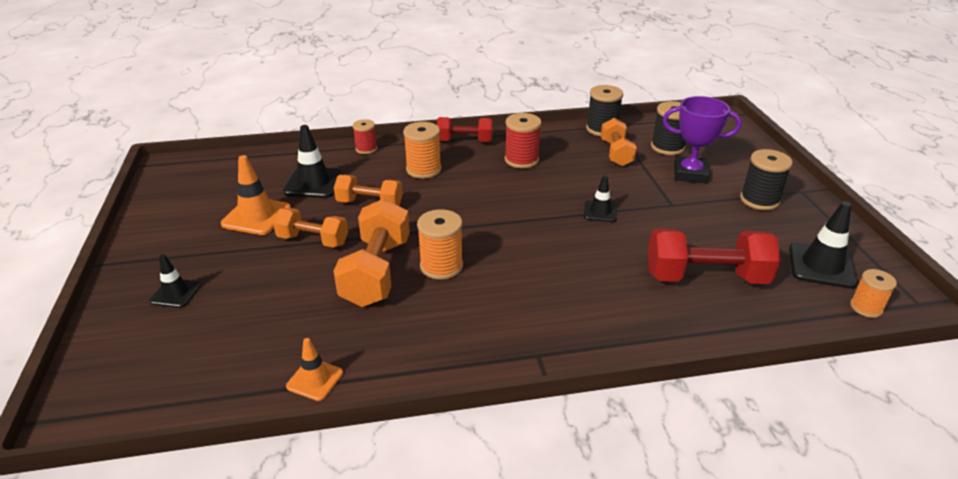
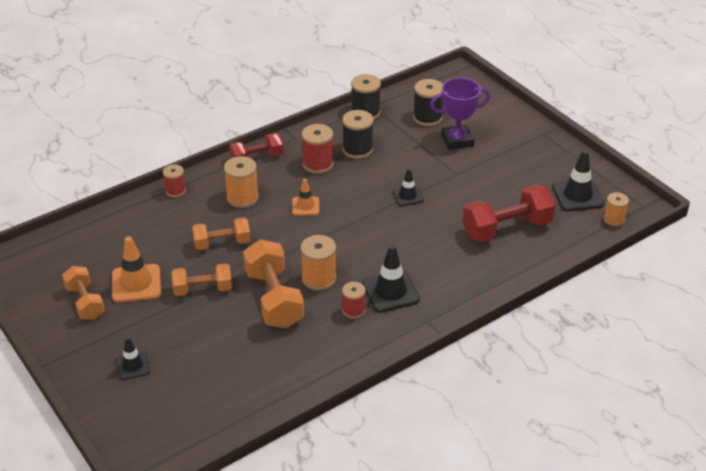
camera: 25 degrees left, 5 degrees up
black traffic cone [283,125,343,198] -> black traffic cone moved to [362,245,420,313]
orange traffic cone [286,338,343,401] -> orange traffic cone moved to [292,179,320,216]
orange dumbbell [601,118,637,166] -> orange dumbbell moved to [62,266,105,320]
black spool [740,149,793,210] -> black spool moved to [342,110,373,159]
none -> red spool [342,282,366,319]

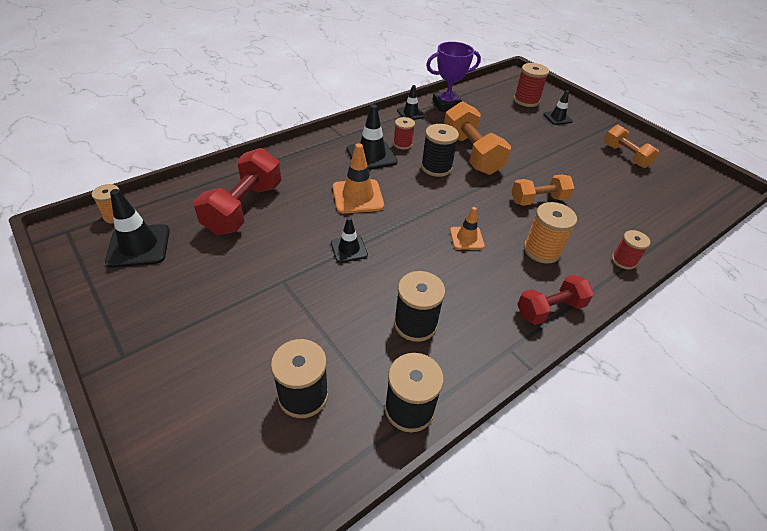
camera: 175 degrees right, 5 degrees up
orange traffic cone [112,236,161,303] -> orange traffic cone moved to [333,143,384,214]
orange dumbbell [171,263,232,296] -> none
orange spool [300,235,337,291] -> black spool [421,124,459,177]
red spool [302,124,334,174] -> red spool moved to [514,63,549,107]
purple trophy [430,78,490,150] -> purple trophy moved to [426,42,481,112]
red dumbbell [463,185,556,242] -> red dumbbell turned 45 degrees counterclockwise [194,148,281,235]
none -> black traffic cone [397,85,425,120]

